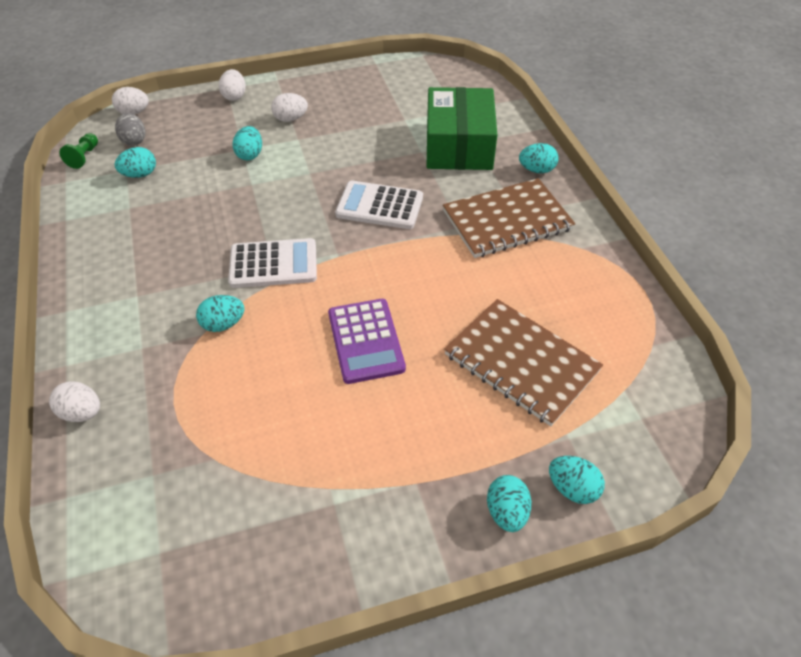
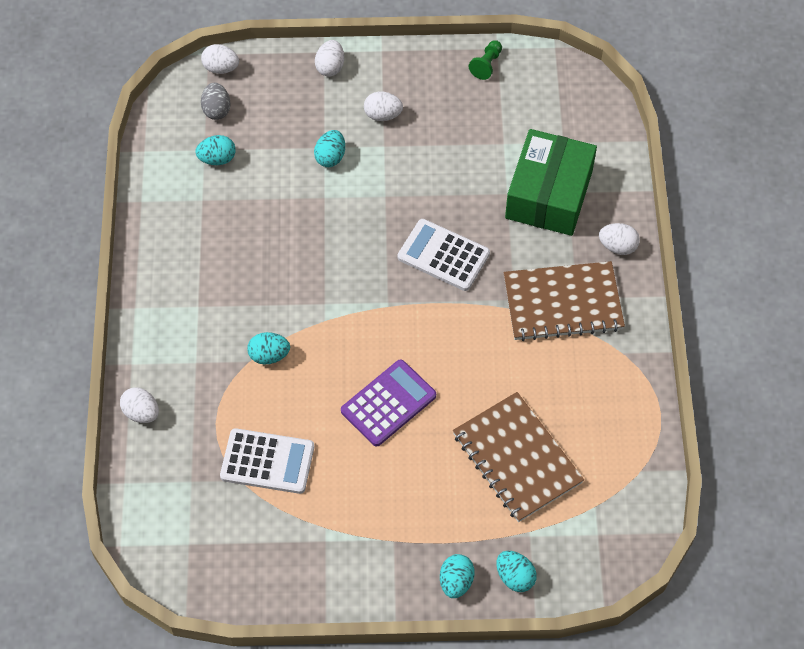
camera: 15 degrees right, 10 degrees up
green pawn [59,133,98,169] -> green pawn moved to [469,40,502,80]
white calculator [228,238,317,288] -> white calculator moved to [220,428,314,494]
purple calculator [328,299,406,384] -> purple calculator turned 135 degrees counterclockwise [341,359,436,447]
turquoise egg [519,143,559,173] -> white egg [599,223,640,255]

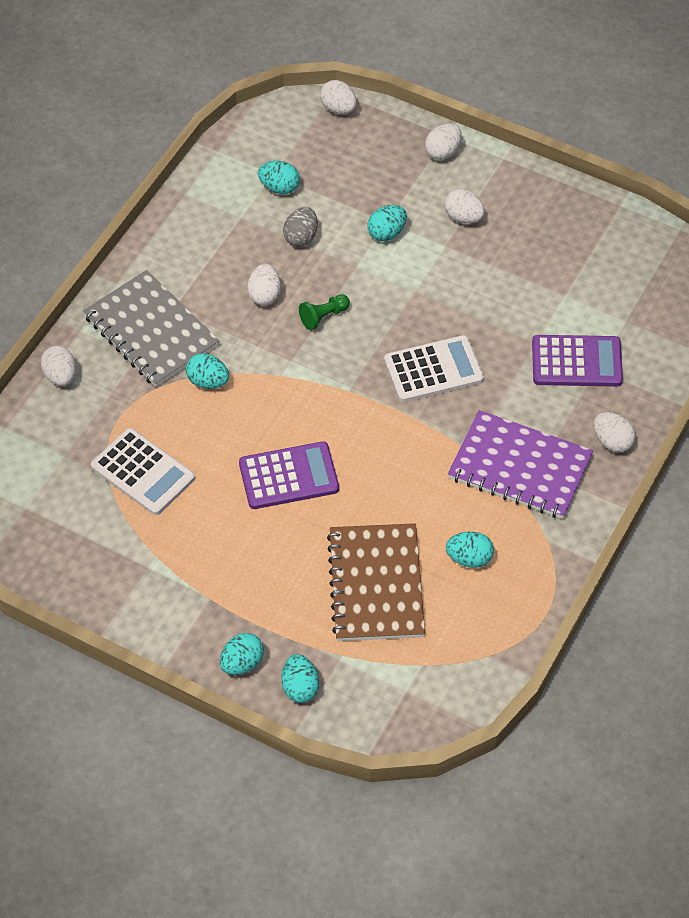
camera: 30 degrees right, 5 degrees down
grey egg [201,83,231,120] -> grey egg moved to [283,207,318,247]
white calculator [398,219,490,291] -> white calculator turned 105 degrees clockwise [384,335,484,402]
green pawn [469,40,502,80] -> green pawn moved to [299,294,350,330]
brown notebook [504,261,625,341] -> purple notebook [448,410,594,519]
green box [505,129,597,236] -> purple calculator [532,335,623,387]
none -> grey notebook [83,270,219,387]
none -> white egg [247,264,281,306]
none -> turquoise egg [446,531,494,568]

